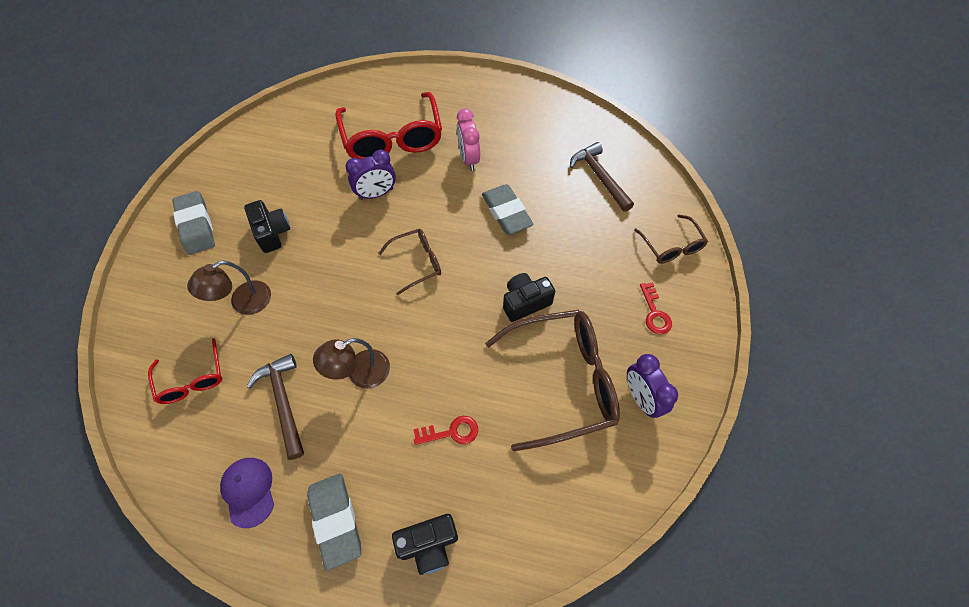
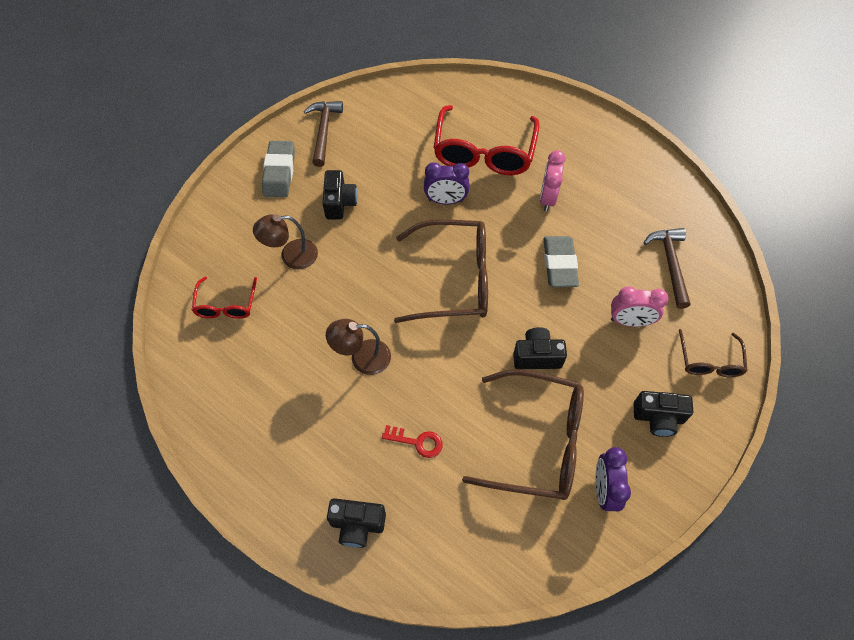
camera: 25 degrees right, 0 degrees up
purple cap [220,458,274,528] -> none
brown hammer [247,354,304,460] -> brown hammer moved to [304,101,343,167]
grey eraser [307,474,361,571] -> none
brown glasses [378,229,441,295] -> brown glasses [394,219,488,323], size x1.89
red key [640,282,672,334] -> black camera [634,391,693,437]
none -> pink clock [611,286,669,327]

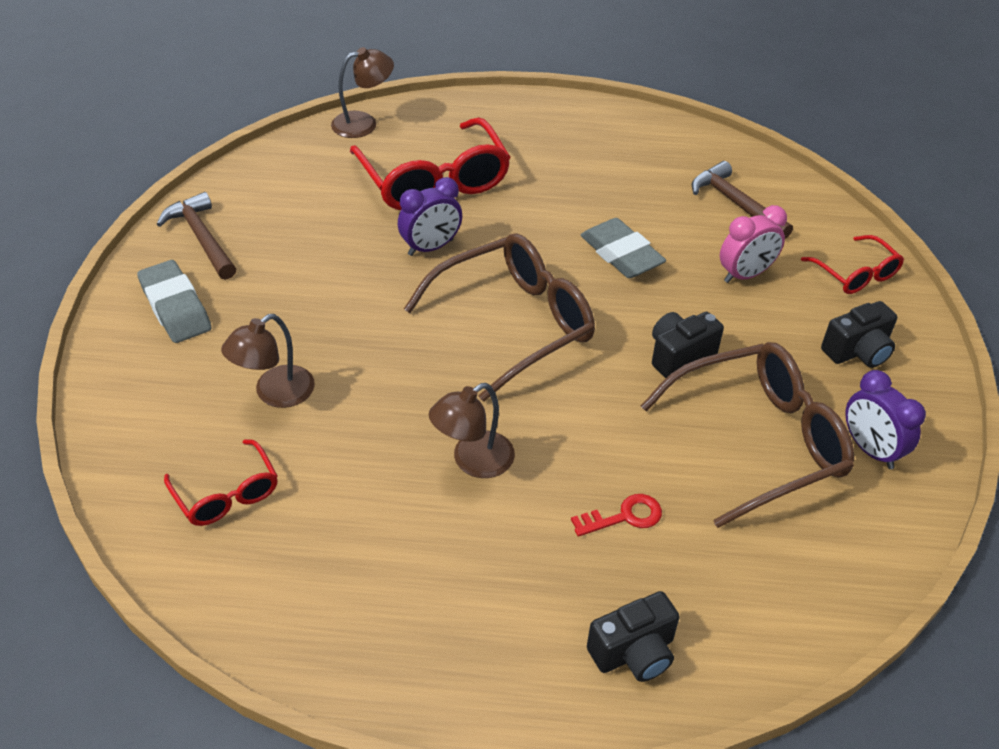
camera: 35 degrees left, 15 degrees down
black camera [322,170,358,219] -> none
pink clock [540,150,566,211] -> none
brown glasses [679,329,748,377] -> red glasses [801,235,904,294]
none -> brown lamp [331,47,394,138]

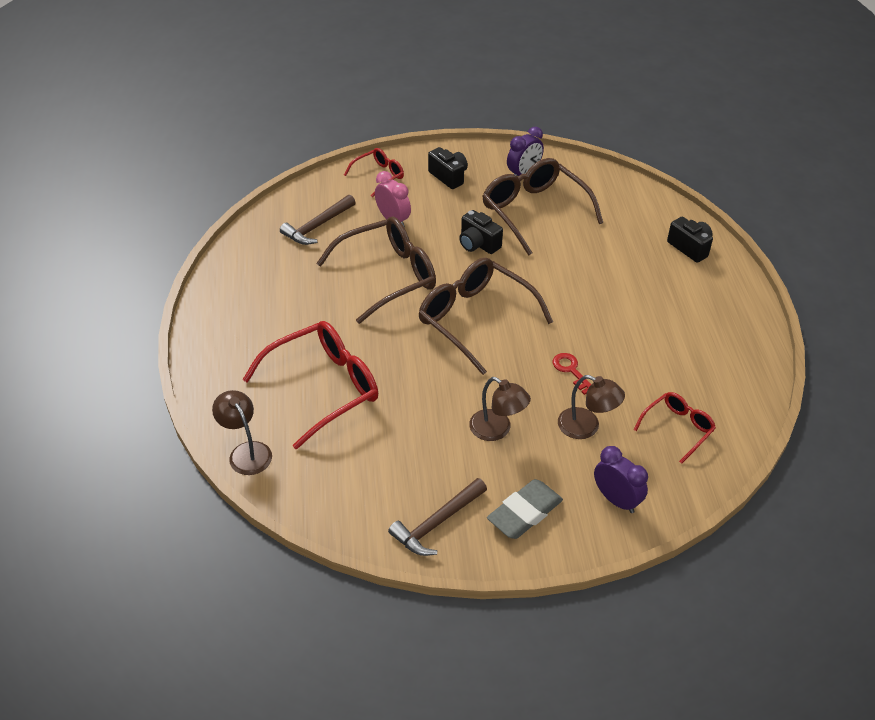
camera: 100 degrees left, 0 degrees up
purple clock [398,177,462,256] -> purple clock moved to [594,446,648,513]
brown lamp [429,383,515,478] -> brown lamp moved to [469,377,531,441]
red key [571,494,662,537] -> red key moved to [553,353,591,395]
grey eraser [581,218,666,278] -> brown glasses [316,217,436,324]

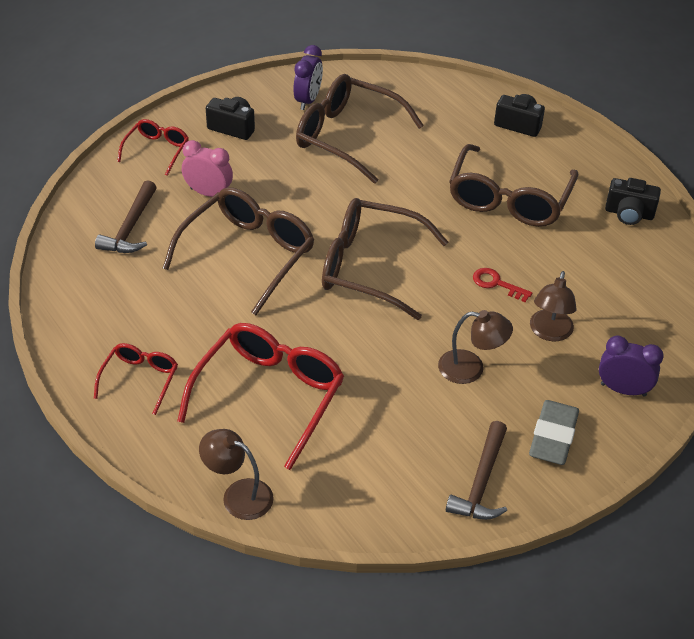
camera: 30 degrees left, 0 degrees up
black camera [459,210,503,254] -> black camera moved to [605,178,661,225]
brown lamp [558,375,625,439] -> brown lamp turned 105 degrees clockwise [530,271,577,342]
red glasses [634,392,716,464] -> red glasses moved to [94,343,178,415]
none -> brown glasses [449,144,578,227]

